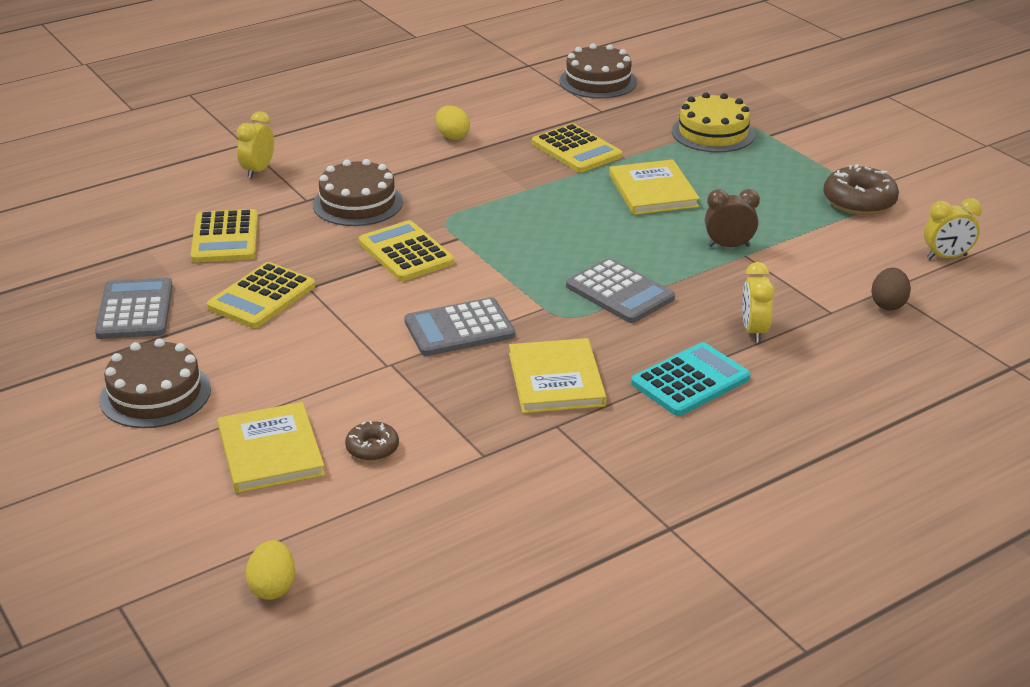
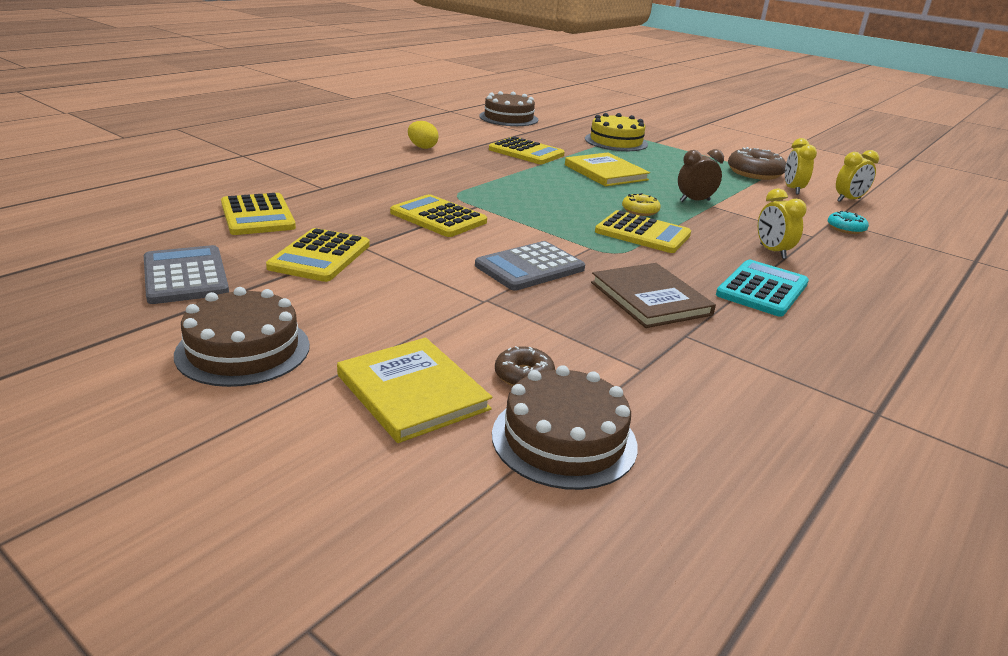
camera: 20 degrees left, 5 degrees down
yellow clock [236,111,274,179] -> yellow clock moved to [785,138,817,195]
yellow egg [246,540,295,600] -> none
brown cake [313,159,403,226] -> brown cake moved to [492,365,638,490]
yellow book [509,338,606,413] -> brown book [591,263,716,328]
grey calculator [566,258,675,323] -> yellow calculator [595,210,691,253]
brown egg [871,268,911,311] -> turquoise donut [827,211,869,234]
none -> yellow donut [622,193,661,216]

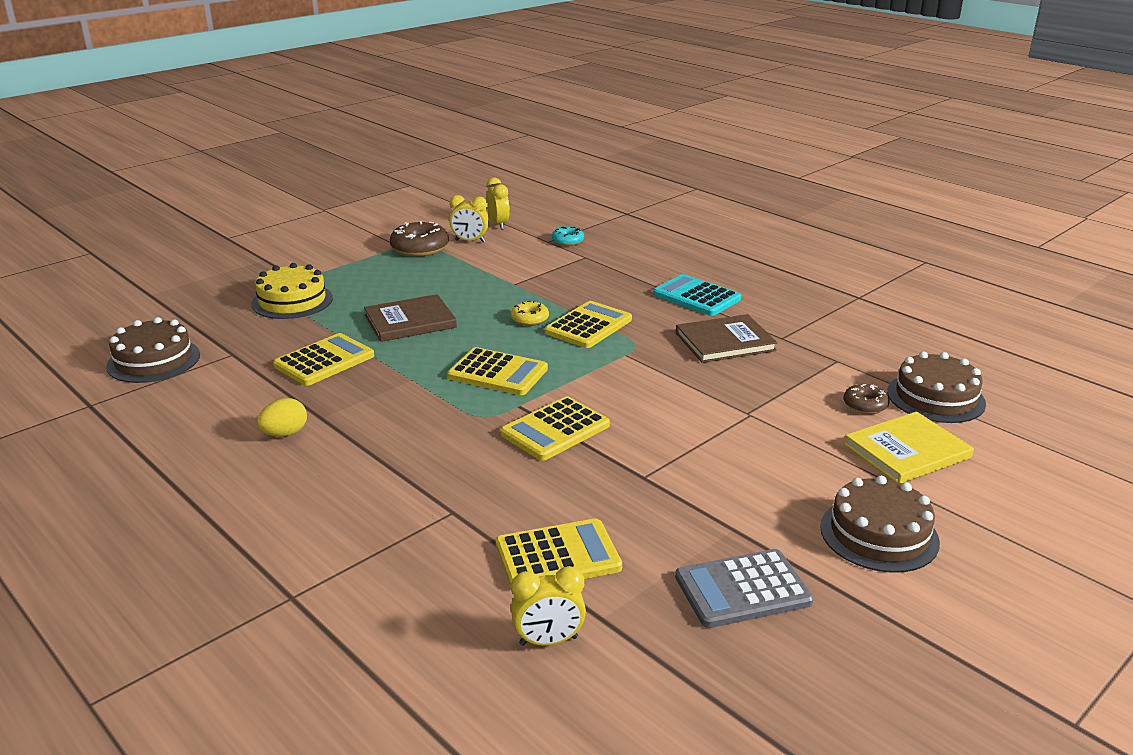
camera: 80 degrees left, 0 degrees up
yellow calculator [266,228,370,282] -> yellow calculator moved to [447,347,548,395]
grey calculator [475,241,585,291] -> none
yellow book [565,152,650,186] -> brown book [364,294,457,342]
brown clock [678,149,724,202] -> none
yellow clock [758,189,807,259] -> yellow clock moved to [511,566,586,646]

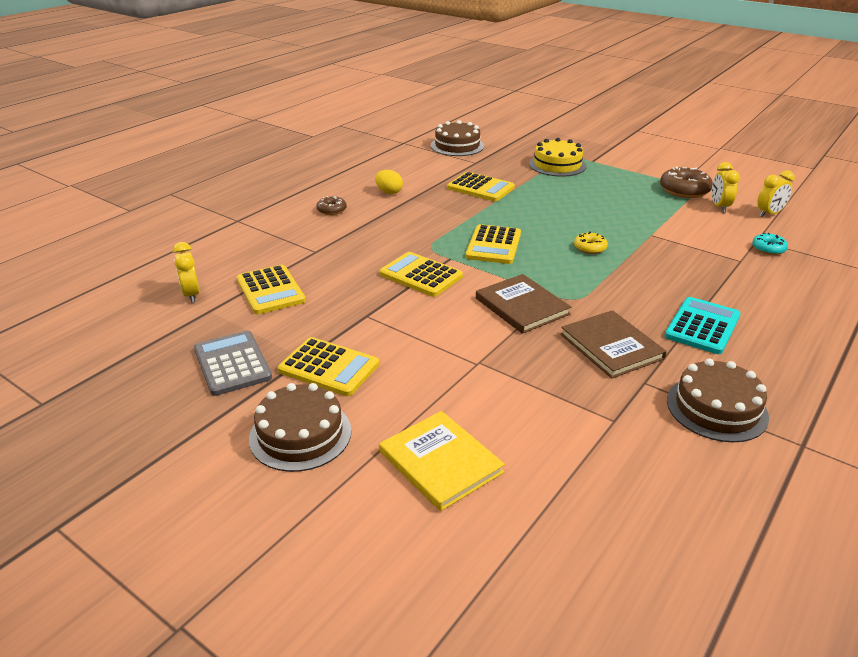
camera: 80 degrees right, 5 degrees up
brown book [364,294,457,342] -> brown book moved to [476,274,571,334]
yellow calculator [545,301,632,348] -> yellow calculator moved to [278,337,379,396]
brown donut [843,384,890,414] -> brown donut moved to [317,196,347,215]
brown cake [887,352,986,423] -> brown cake moved to [667,359,769,442]

